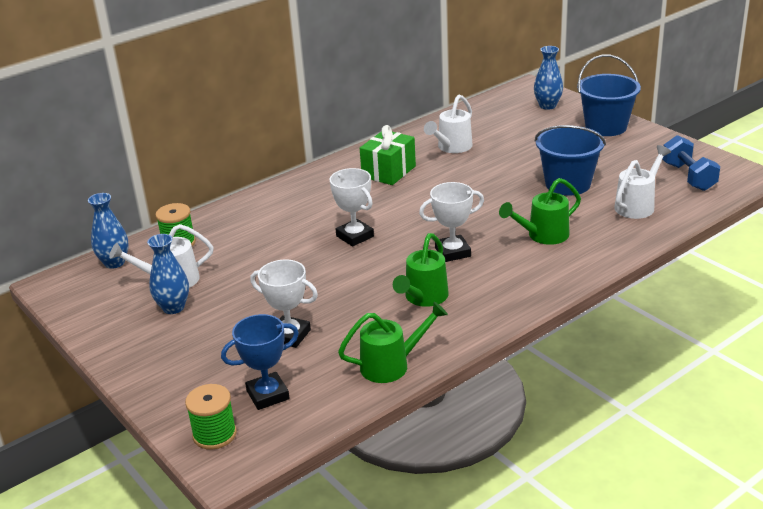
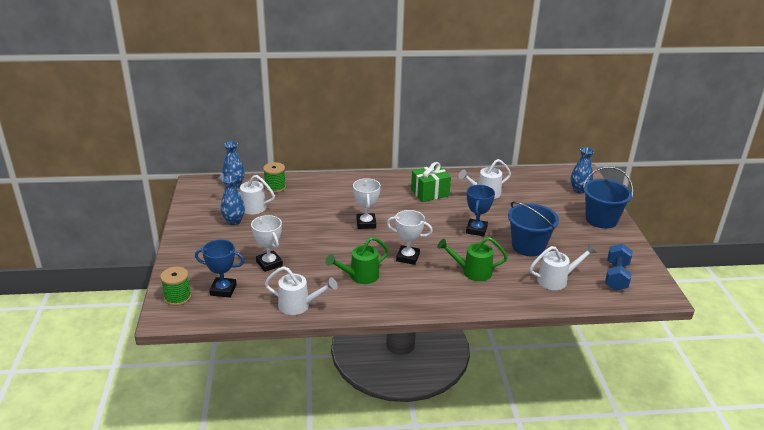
camera: 30 degrees right, 0 degrees up
green watering can [338,301,448,383] -> white watering can [265,266,338,315]
none -> blue trophy [466,185,495,237]

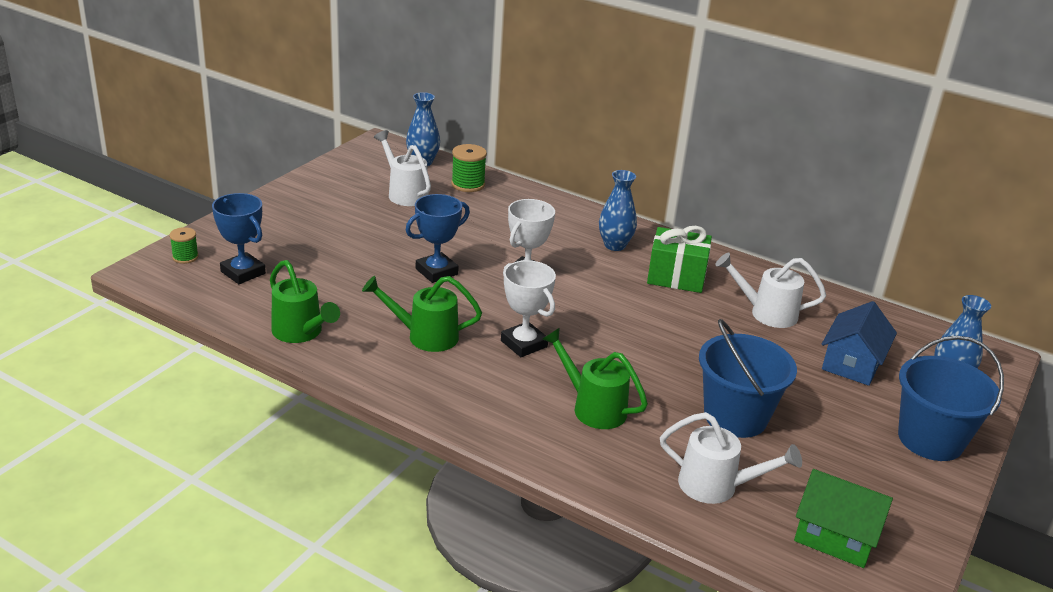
camera: 35 degrees right, 0 degrees up
green spool [160,267,192,306] -> green spool [170,227,199,264], size x0.64
blue vase [221,175,245,225] -> blue vase moved to [599,170,637,251]
white trophy [251,215,283,272] -> none
white watering can [265,266,338,315] -> green watering can [270,260,340,343]
blue trophy [466,185,495,237] -> blue trophy moved to [406,194,470,283]
blue dumbbell [605,243,632,291] -> green house [794,469,893,568]
none -> blue house [822,301,897,386]

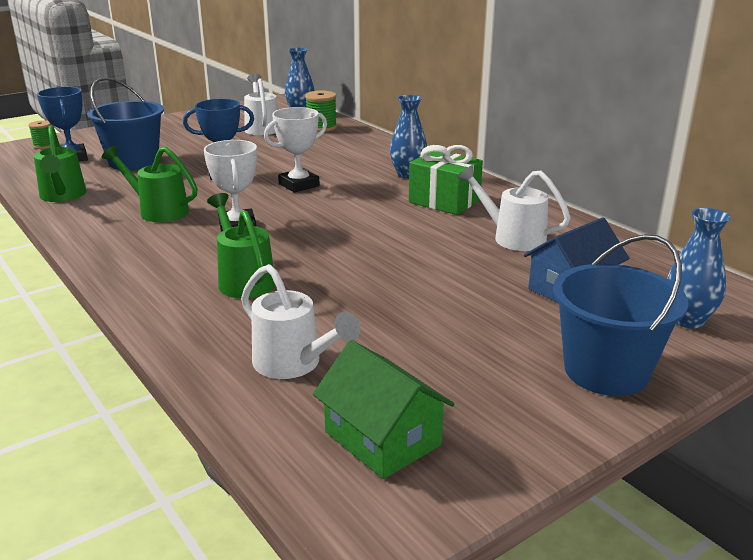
camera: 25 degrees right, 5 degrees down
blue bucket [699,319,797,438] -> blue bucket moved to [87,77,164,170]

